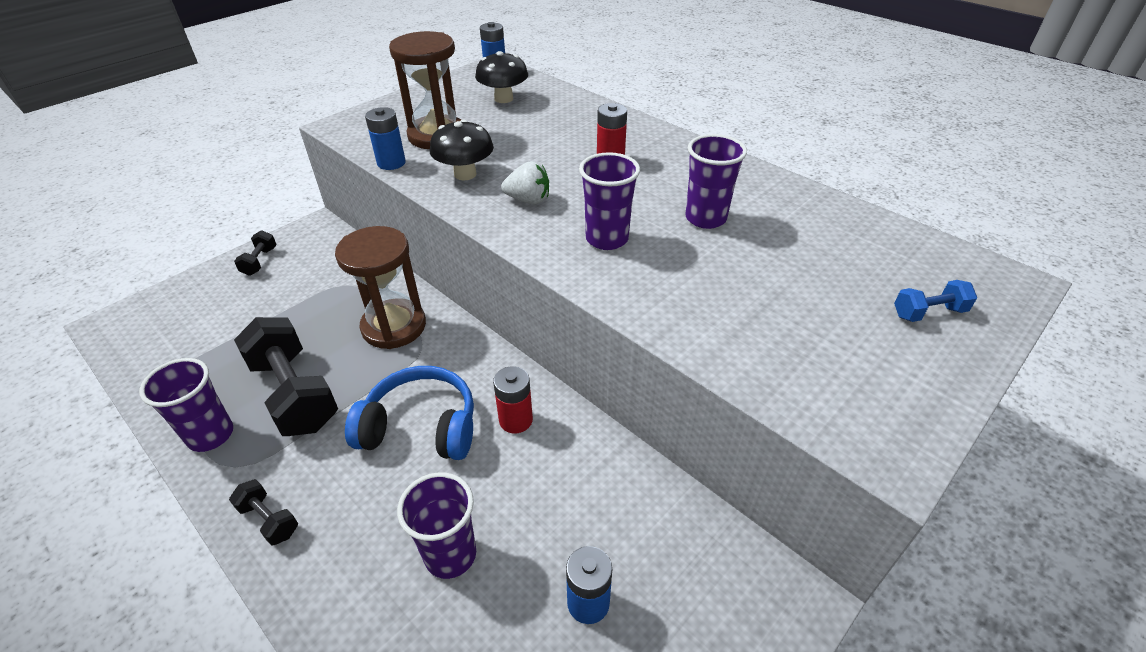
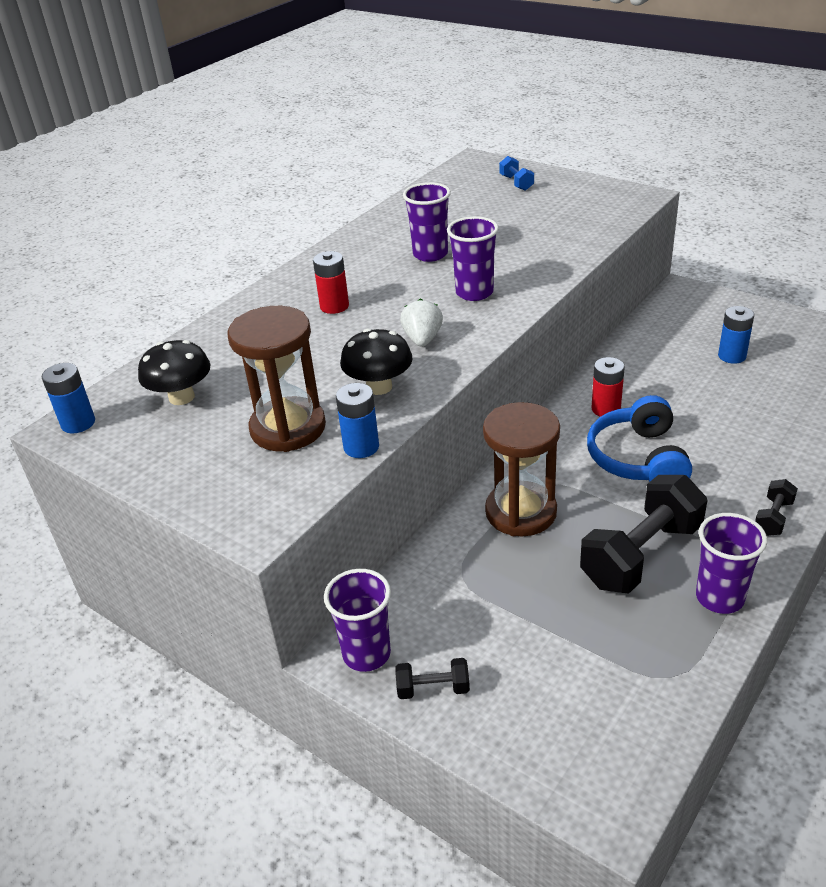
camera: 95 degrees left, 5 degrees down
purple cup [397,472,476,579] -> purple cup moved to [324,569,391,672]

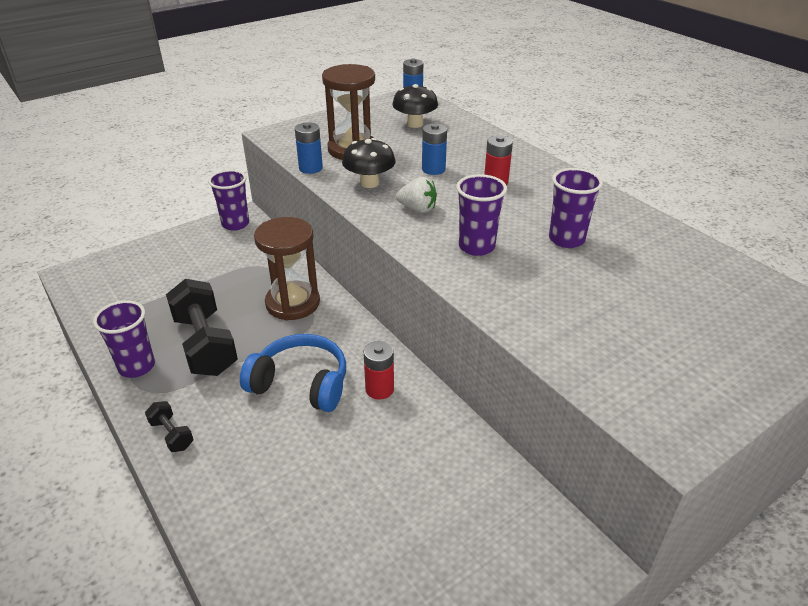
camera: 105 degrees right, 0 degrees up
black dumbbell [395,658,470,699] -> none
blue dumbbell [499,156,534,191] -> none
blue battery [718,306,754,364] -> blue battery moved to [422,123,447,175]

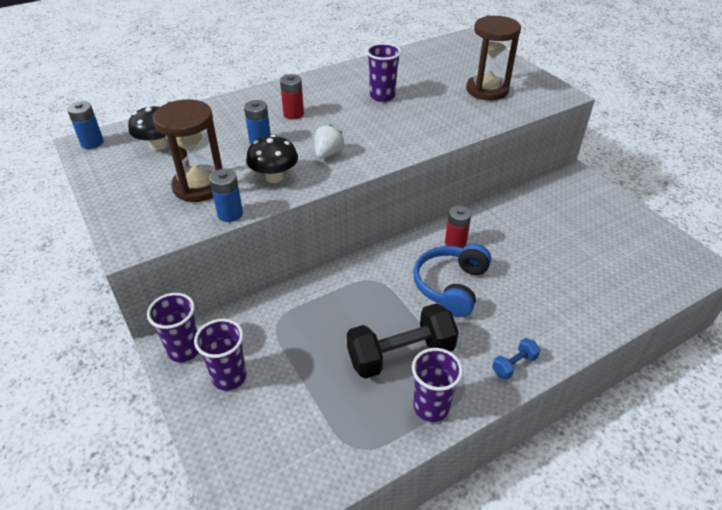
camera: 85 degrees left, 5 degrees up
black dumbbell [145,401,194,452] -> blue dumbbell [492,338,540,380]
brown hourglass [254,217,320,321] -> brown hourglass moved to [466,15,521,100]
purple cup [456,174,507,256] -> purple cup moved to [194,319,247,391]

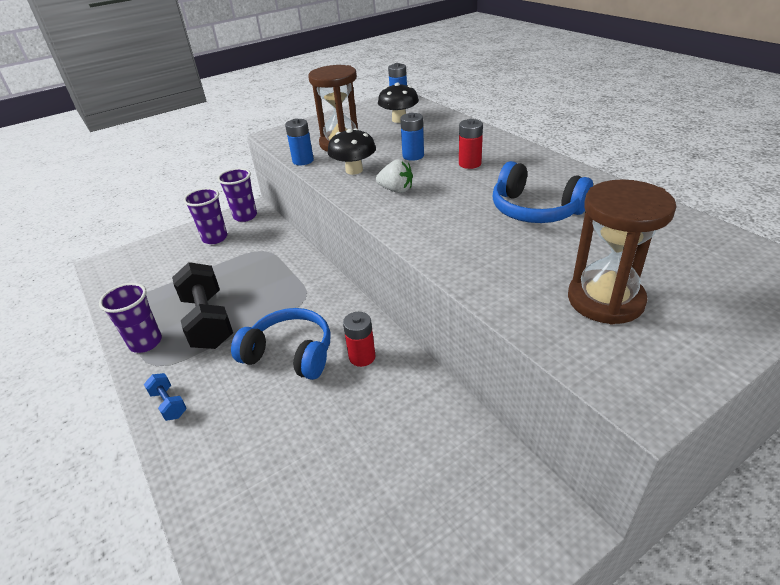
camera: 90 degrees right, 5 degrees down
purple cup [366,43,401,102] -> blue headphones [493,161,593,223]

